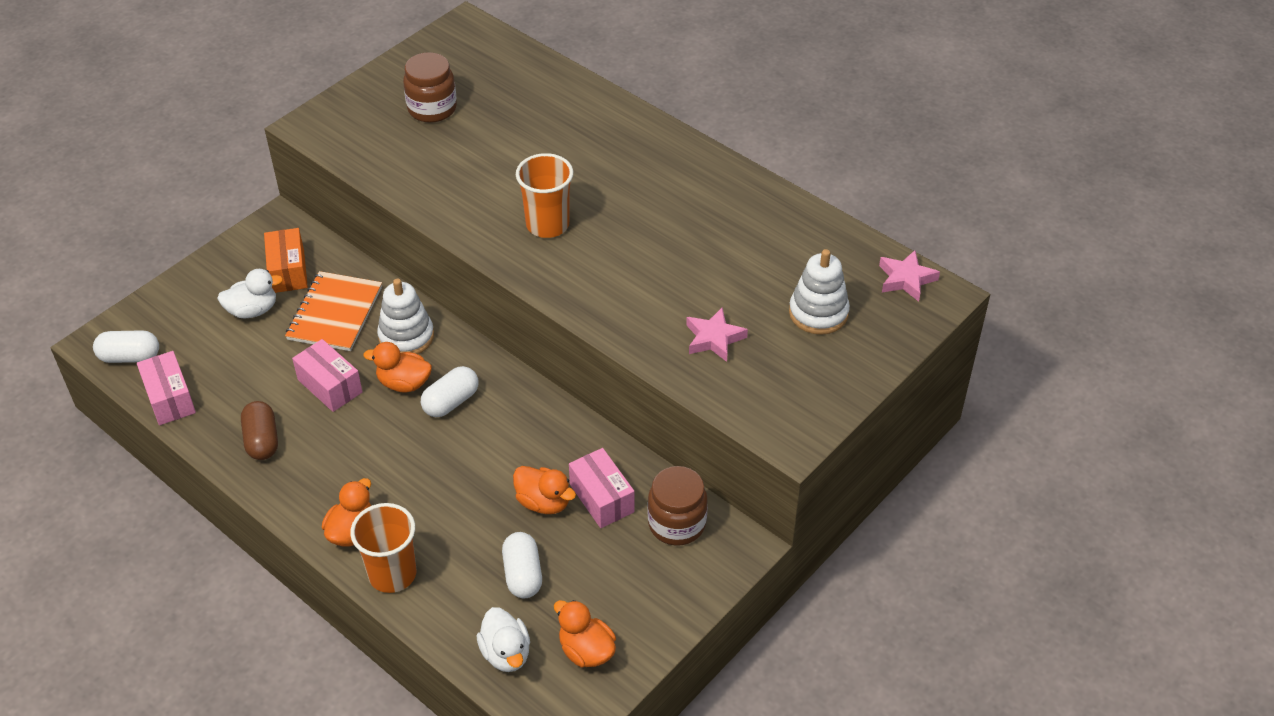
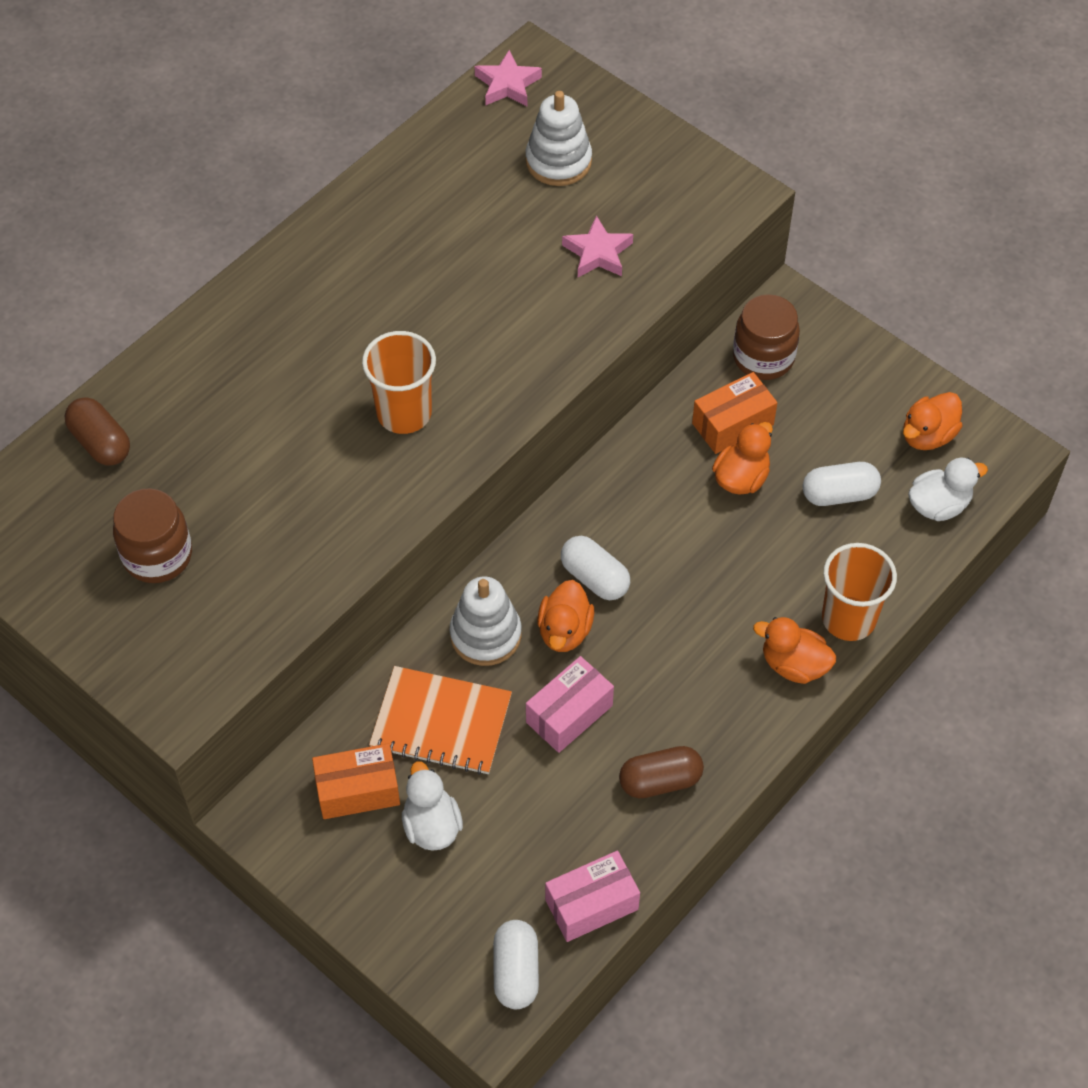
camera: 90 degrees left, 10 degrees up
pink box [569,448,635,528] -> orange box [692,372,777,454]
none -> brown capsule [65,397,130,466]

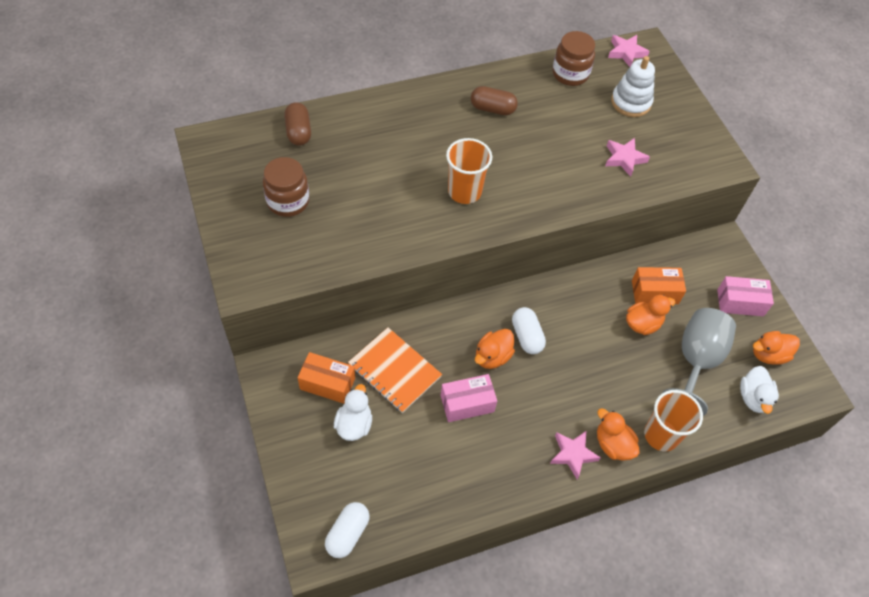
camera: 25 degrees right, 0 degrees up
white stacking toy [450,576,522,666] -> none
pink box [545,851,640,942] -> pink box moved to [717,276,774,316]
brown capsule [619,746,704,798] -> brown capsule moved to [471,86,518,115]
brown jar [733,294,800,380] -> brown jar moved to [552,31,595,86]
white capsule [802,462,881,506] -> grey goblet [662,308,736,416]
white duck [908,458,988,521] -> white duck turned 90 degrees clockwise [740,366,779,414]
none -> pink star [550,430,601,479]

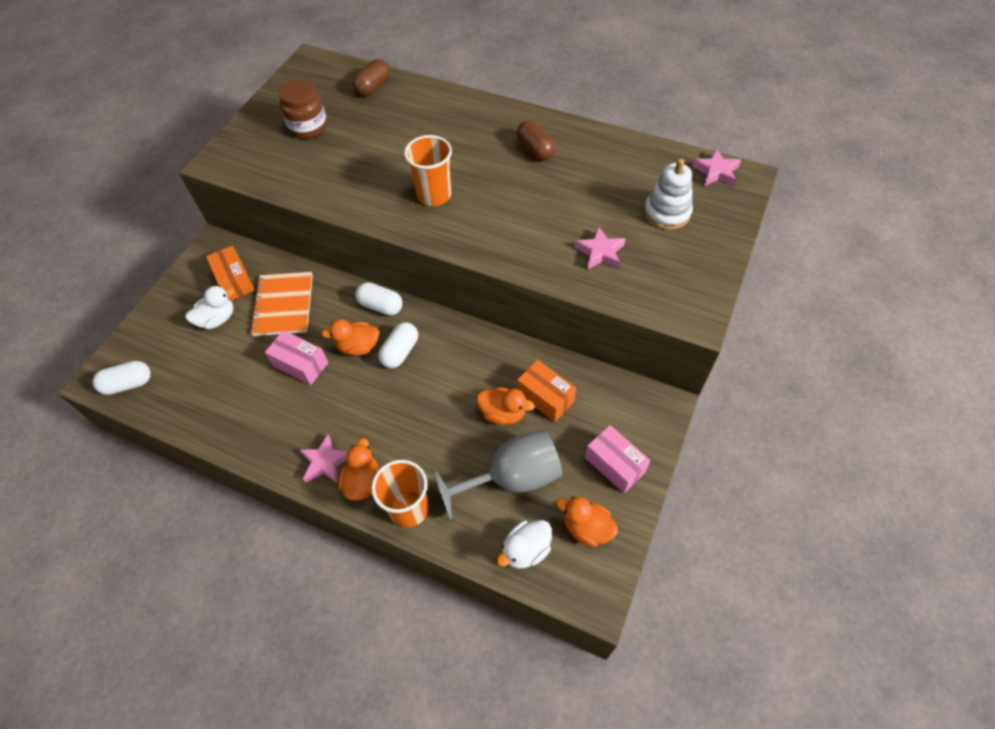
camera: 50 degrees right, 0 degrees up
brown jar [552,31,595,86] -> none
none -> white capsule [355,282,403,316]

